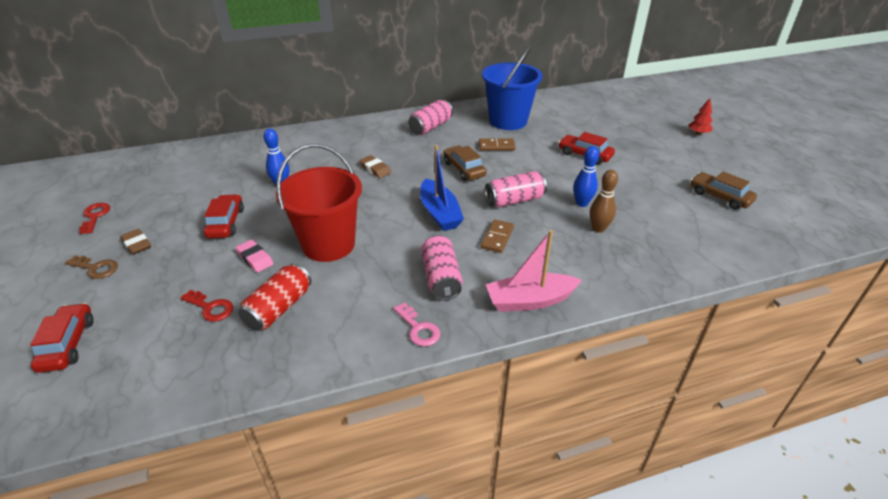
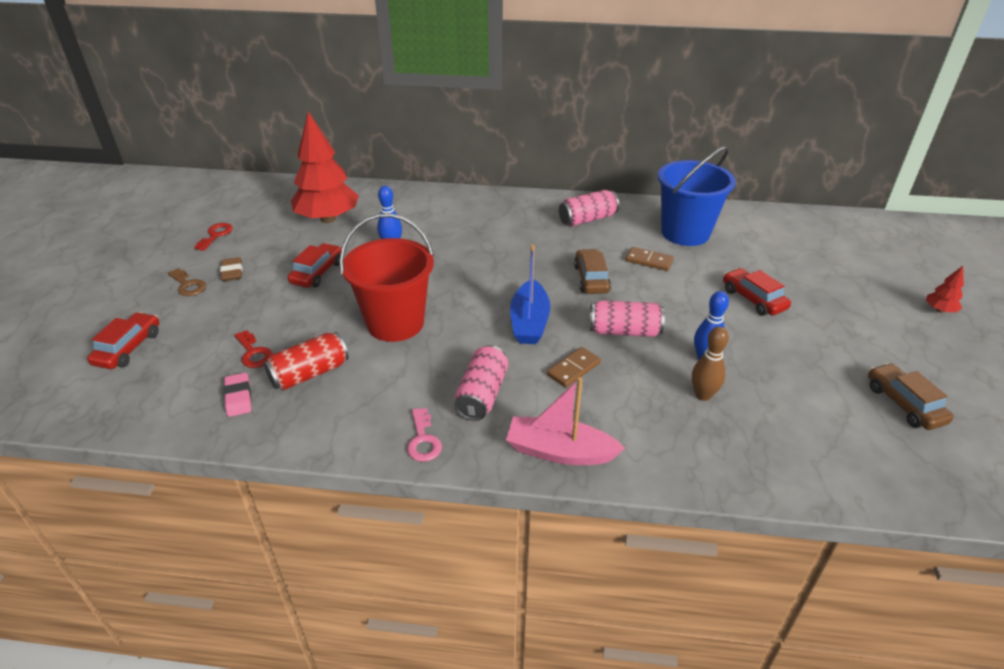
camera: 25 degrees right, 0 degrees up
pink eraser [236,240,274,272] -> pink eraser moved to [224,373,252,417]
brown eraser [360,155,391,178] -> none
none -> red tree [291,111,359,223]

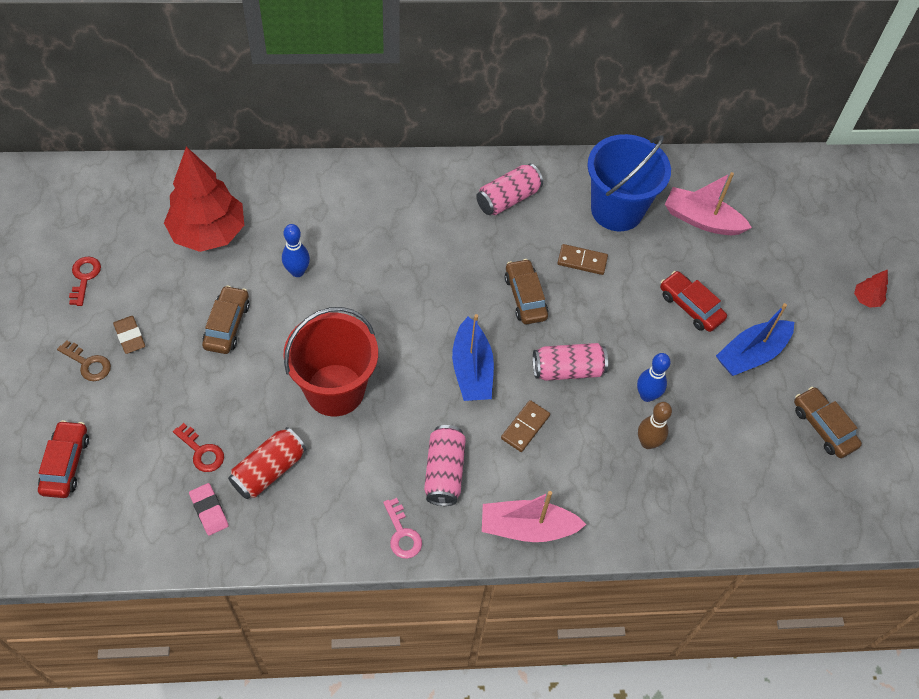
camera: 15 degrees left, 20 degrees up
red car [288,243,342,288] -> brown car [202,285,250,354]
none -> pink boat [665,172,752,235]
none -> blue boat [716,303,794,376]

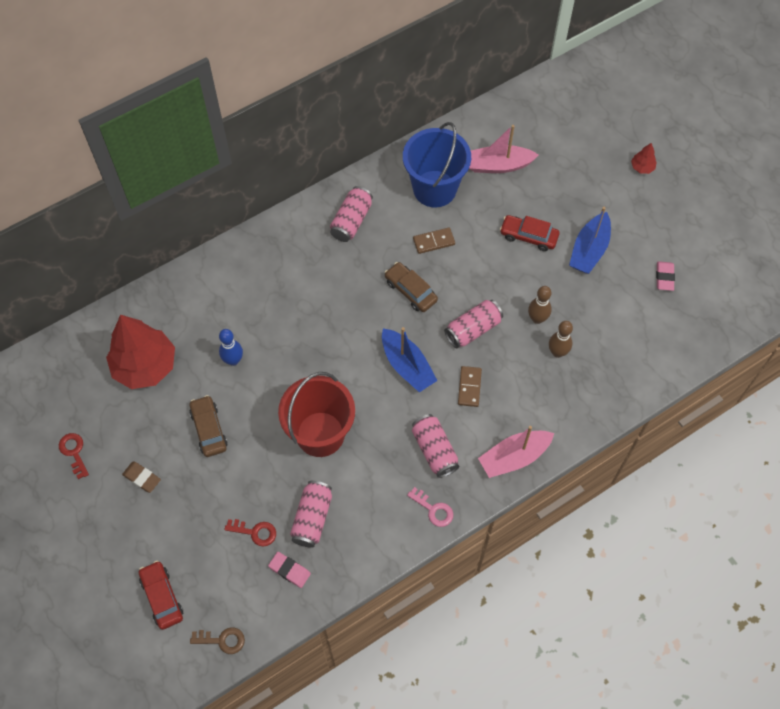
camera: 25 degrees left, 5 degrees up
brown key [57,340,111,381] -> brown key moved to [190,627,245,654]
red can [228,427,306,499] -> pink can [290,481,332,548]
blue bowling pin [637,353,670,402] -> brown bowling pin [528,286,552,324]
brown car [794,387,862,458] -> pink eraser [656,261,675,291]

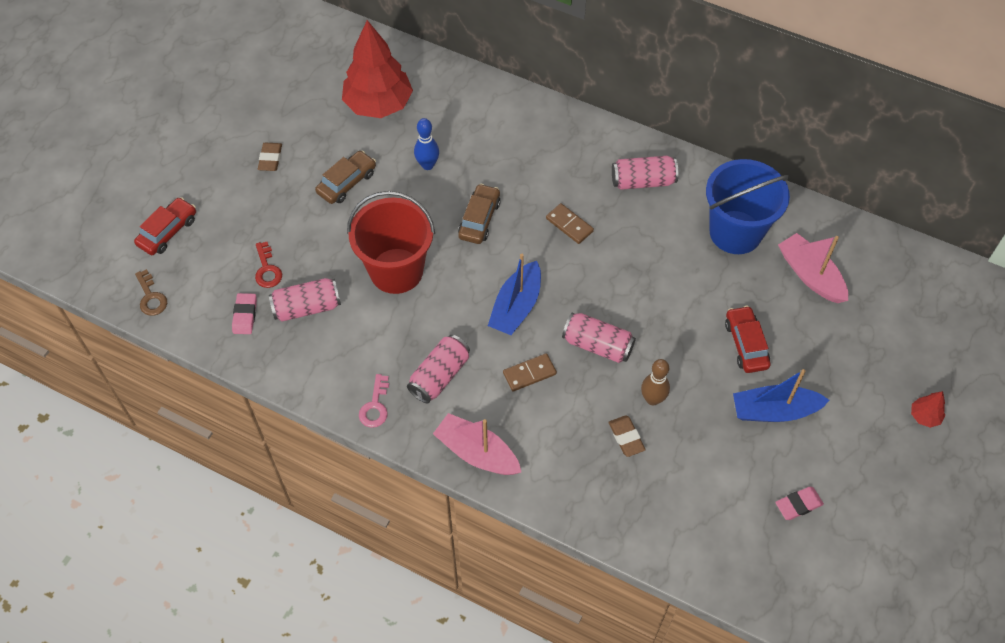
camera: 60 degrees right, 5 degrees down
red key [59,433,89,479] -> none
brown car [384,262,438,312] -> brown car moved to [458,184,501,244]
brown domino [413,227,455,254] -> brown domino moved to [546,203,594,244]
brown bowling pin [549,321,573,358] -> brown eraser [608,415,646,457]

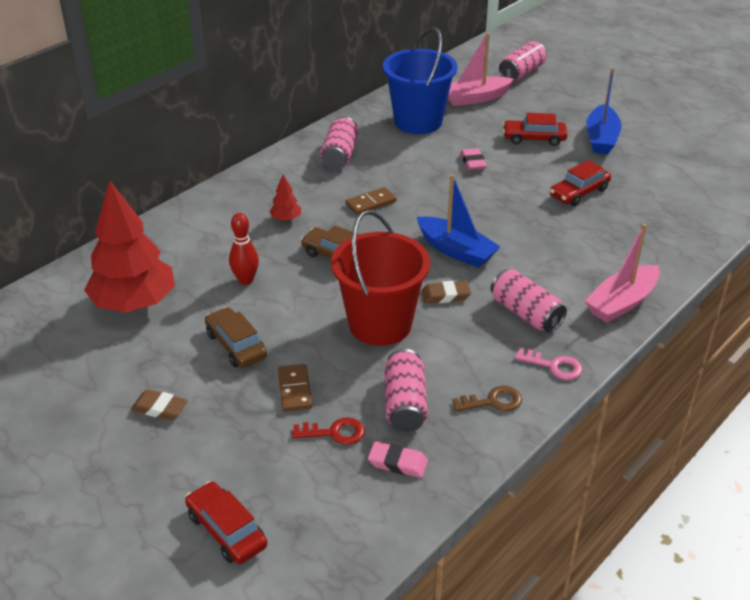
camera: 75 degrees left, 20 degrees down
brown key [135,269,167,316] -> brown key moved to [452,386,522,412]
blue bowling pin [414,118,439,170] -> red bowling pin [229,213,259,285]
brown domino [503,353,557,392] -> brown domino moved to [278,364,312,412]
pink can [562,313,636,363] -> pink can moved to [499,41,546,81]
brown eraser [608,415,646,457] -> brown eraser moved to [421,281,471,304]
brown bowling pin [641,359,670,405] -> red car [550,160,611,206]
pink eraser [775,487,824,520] -> pink eraser moved to [460,148,487,170]
red tree [911,391,945,428] -> red tree moved to [269,174,301,221]

